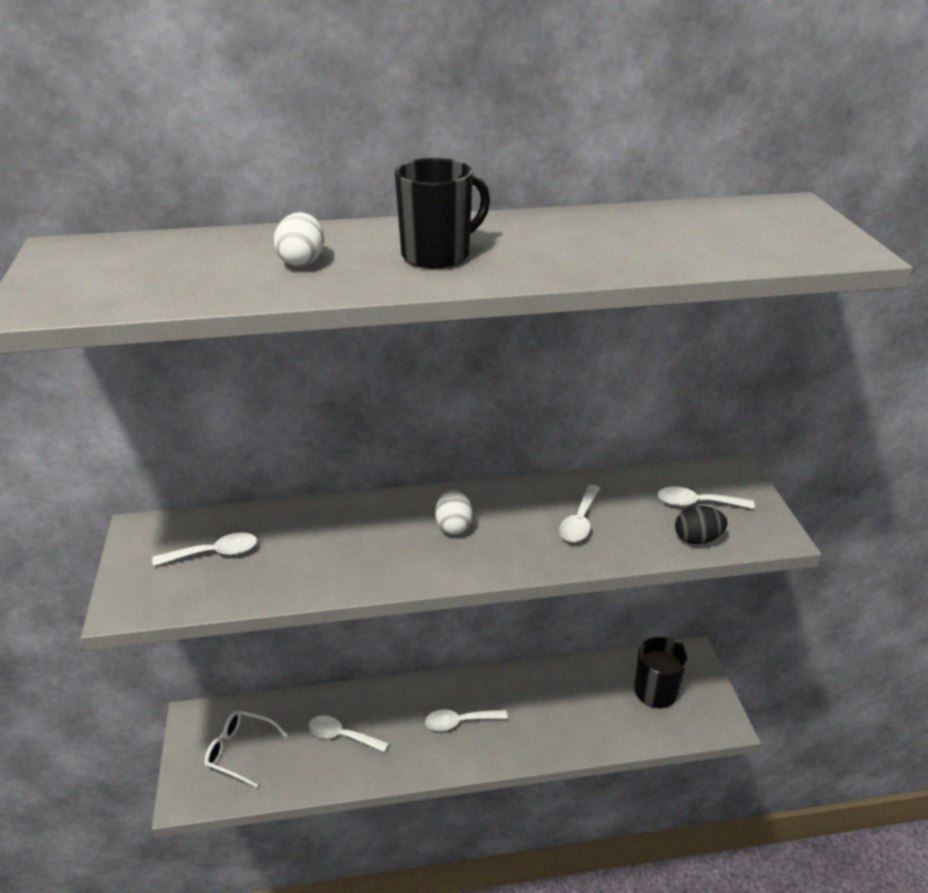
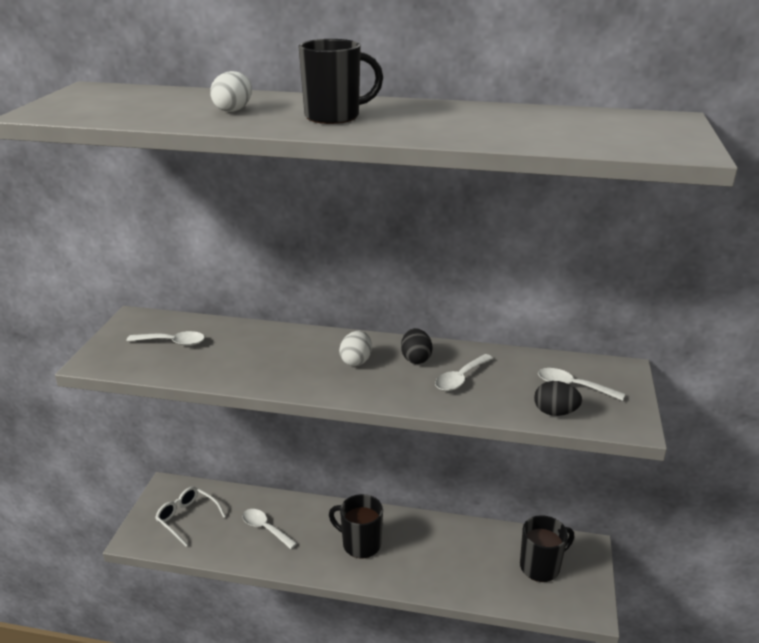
camera: 20 degrees right, 5 degrees down
white spoon [425,710,508,731] -> black mug [329,494,383,559]
none -> black egg [401,328,433,364]

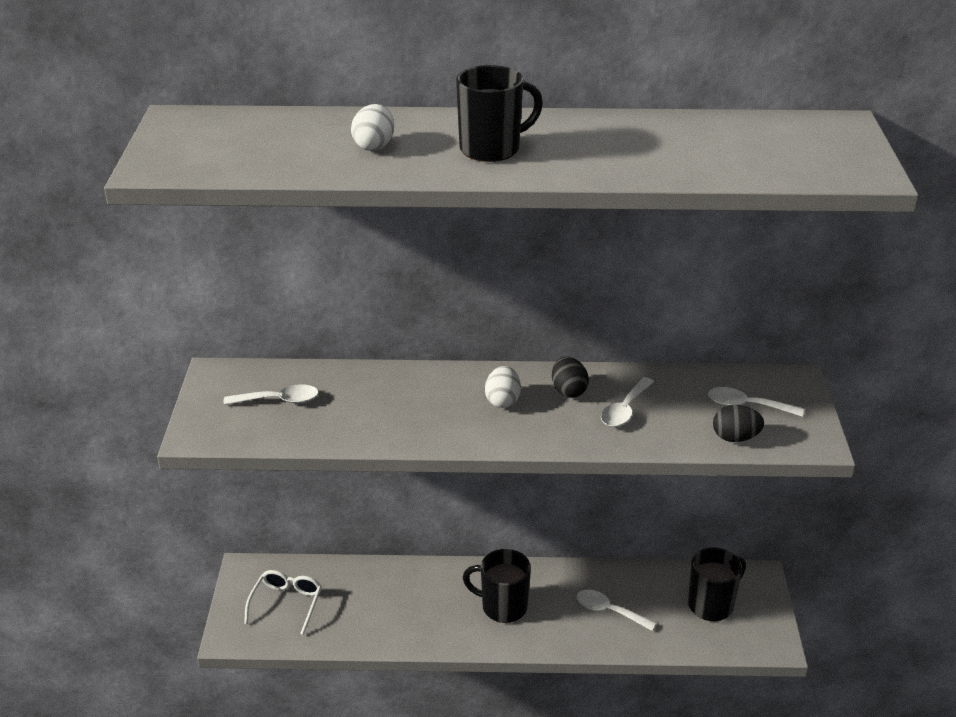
camera: 10 degrees left, 5 degrees up
white glasses [155,487,226,546] -> white glasses turned 75 degrees clockwise [244,570,322,635]
white spoon [242,509,297,549] -> white spoon moved to [576,590,656,631]

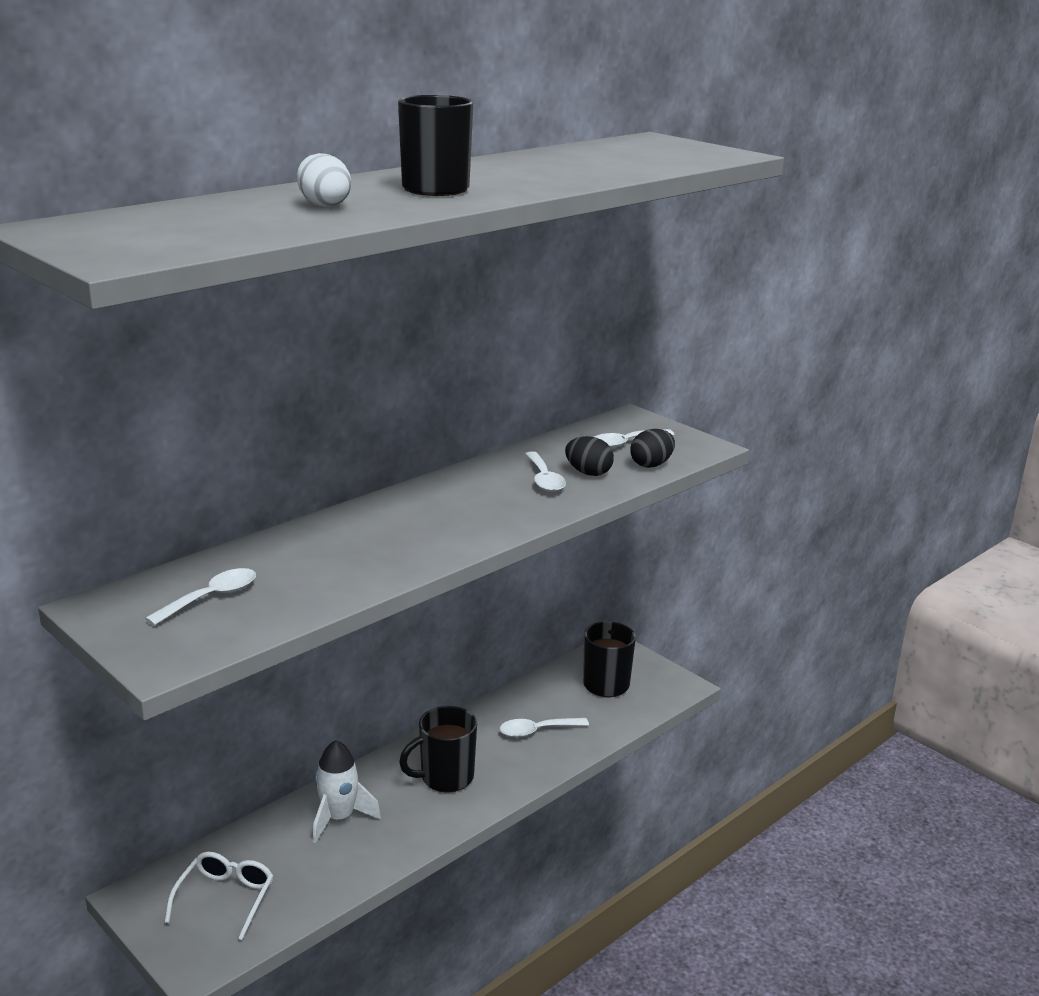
camera: 45 degrees left, 10 degrees down
white glasses [244,570,322,635] -> white glasses turned 45 degrees clockwise [164,852,273,940]
white egg [485,366,521,408] -> none
black egg [552,357,589,398] -> black egg moved to [565,436,614,476]
none -> white rocket [313,740,381,843]

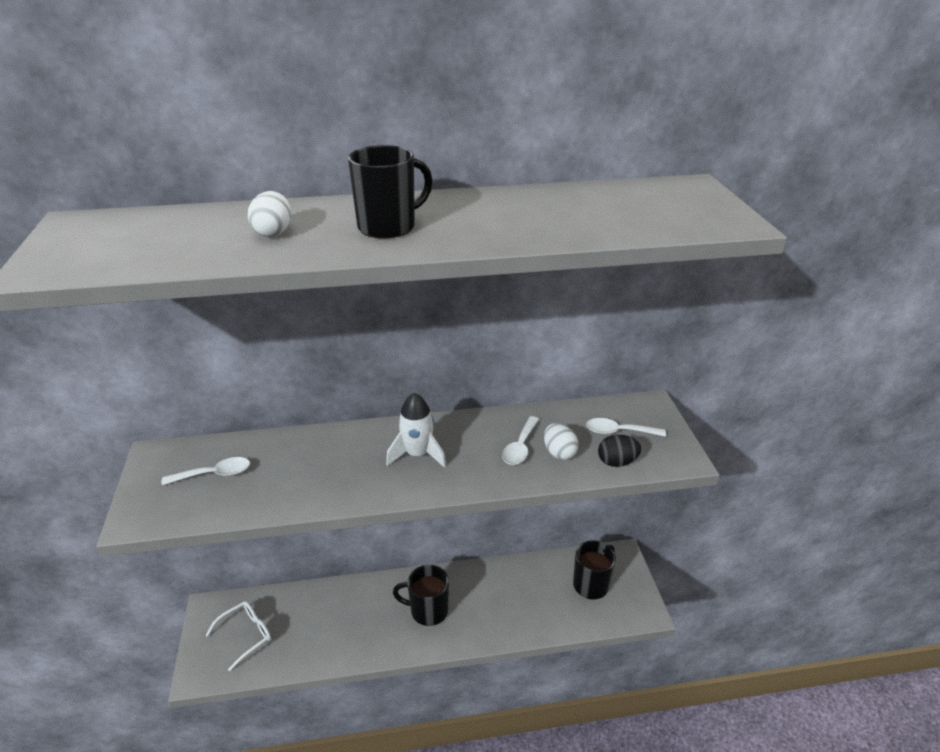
camera: 35 degrees right, 10 degrees up
white rocket [313,740,381,843] -> white rocket moved to [386,393,446,468]
white spoon [500,718,589,737] -> none
black egg [565,436,614,476] -> white egg [544,423,579,460]

